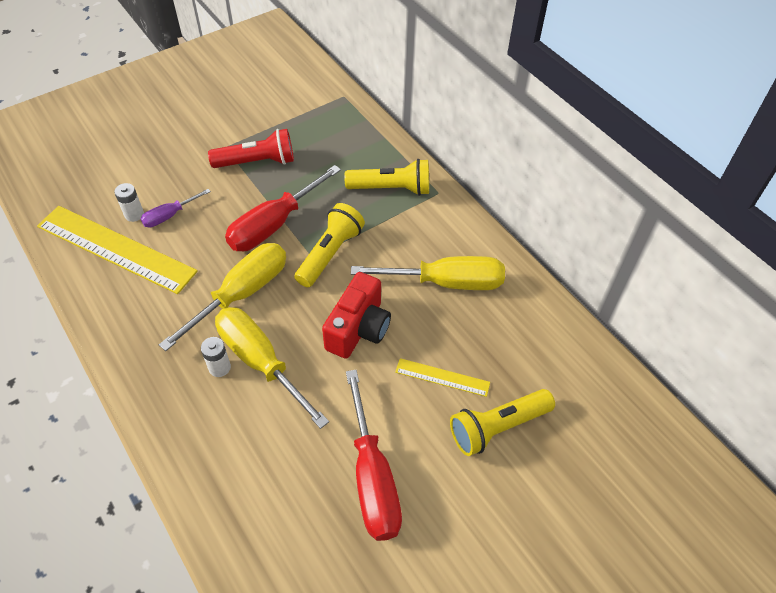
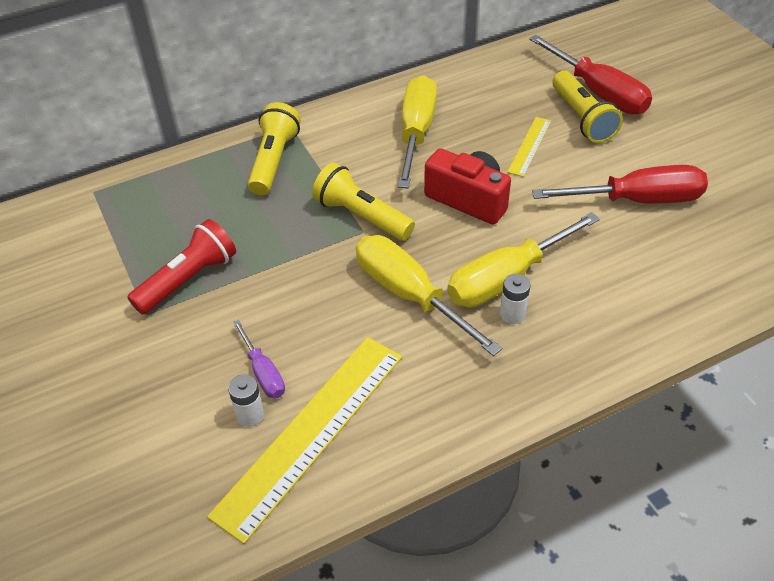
camera: 80 degrees left, 5 degrees down
red flashlight [208,129,294,168] -> red flashlight turned 45 degrees clockwise [127,219,236,315]
red screwdriver [225,165,341,251] -> red screwdriver moved to [529,35,652,115]

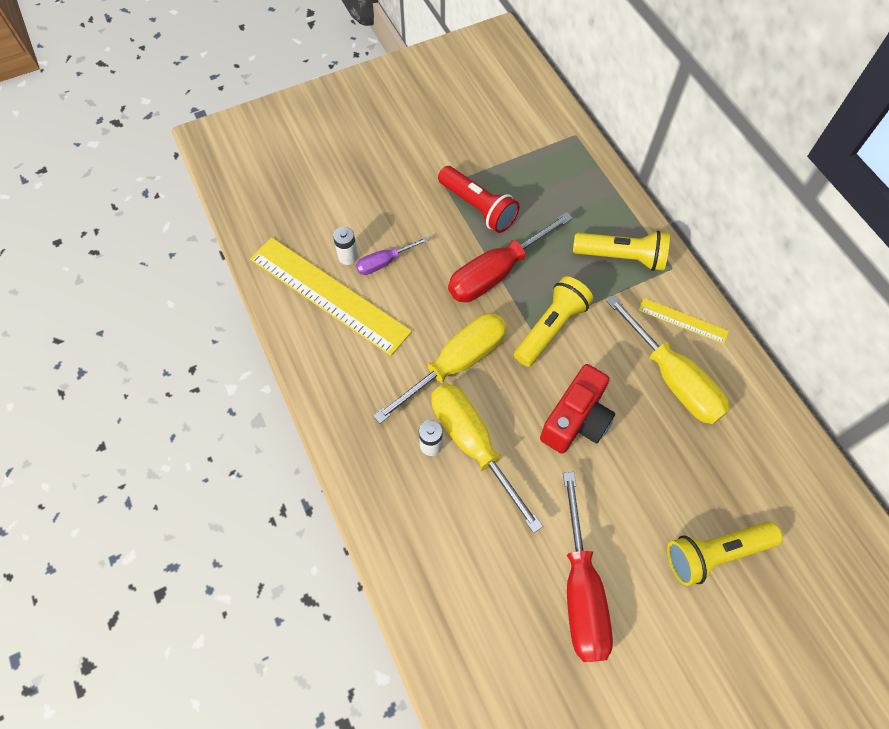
camera: 90 degrees right, 15 degrees up
yellow screwdriver [398,75,437,188] -> yellow screwdriver turned 45 degrees clockwise [606,295,730,424]
yellow ruler [507,117,551,177] -> yellow ruler moved to [639,298,729,344]
red screwdriver [529,35,652,115] -> red screwdriver moved to [448,212,573,302]

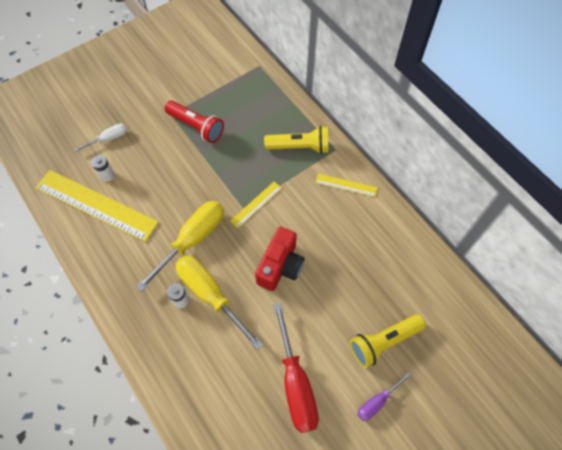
camera: 10 degrees left, 0 degrees up
purple screwdriver [356,236,429,275] -> purple screwdriver moved to [357,372,411,421]
red screwdriver [448,212,573,302] -> none
yellow flashlight [514,276,593,367] -> yellow ruler [230,182,282,228]
yellow screwdriver [606,295,730,424] -> none
none -> white screwdriver [74,124,127,152]

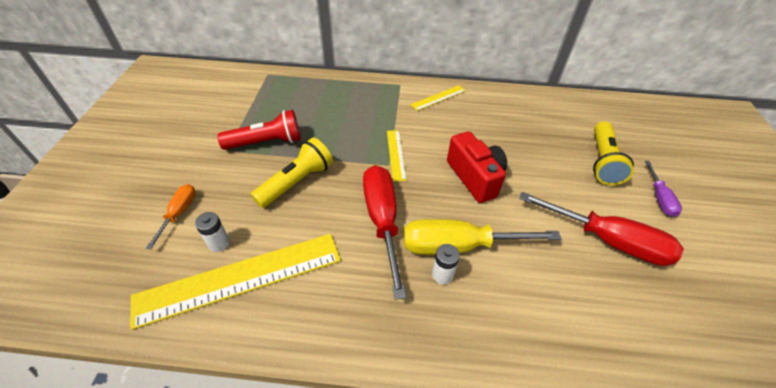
camera: 50 degrees left, 15 degrees down
white screwdriver [74,124,127,152] -> orange screwdriver [146,184,196,249]
yellow screwdriver [136,201,224,292] -> red screwdriver [363,165,406,300]
yellow flashlight [264,126,329,154] -> yellow flashlight moved to [251,138,333,208]

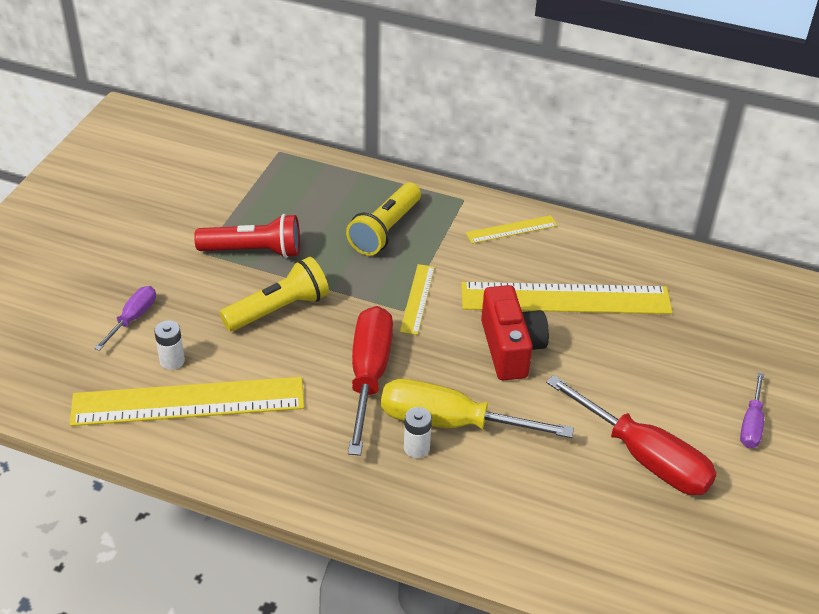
camera: 15 degrees right, 5 degrees down
orange screwdriver [146,184,196,249] -> purple screwdriver [94,286,156,351]
yellow flashlight [593,121,634,185] -> yellow flashlight moved to [346,182,421,256]
none -> yellow ruler [461,282,672,314]

